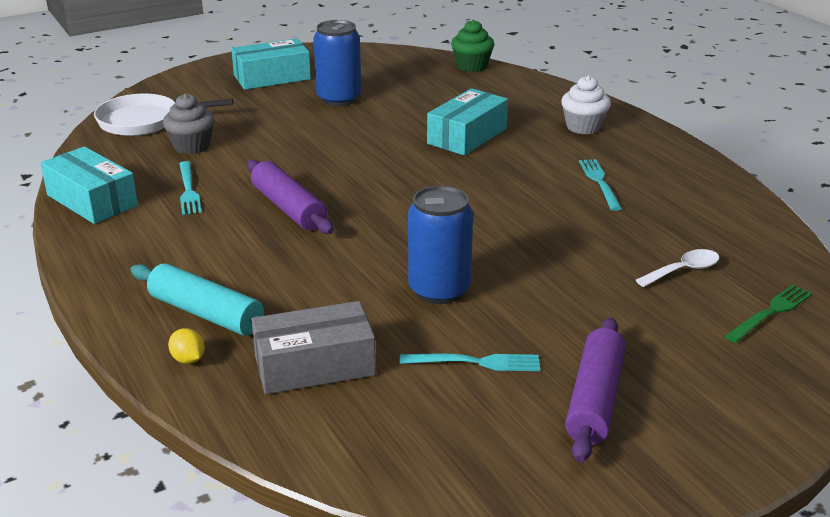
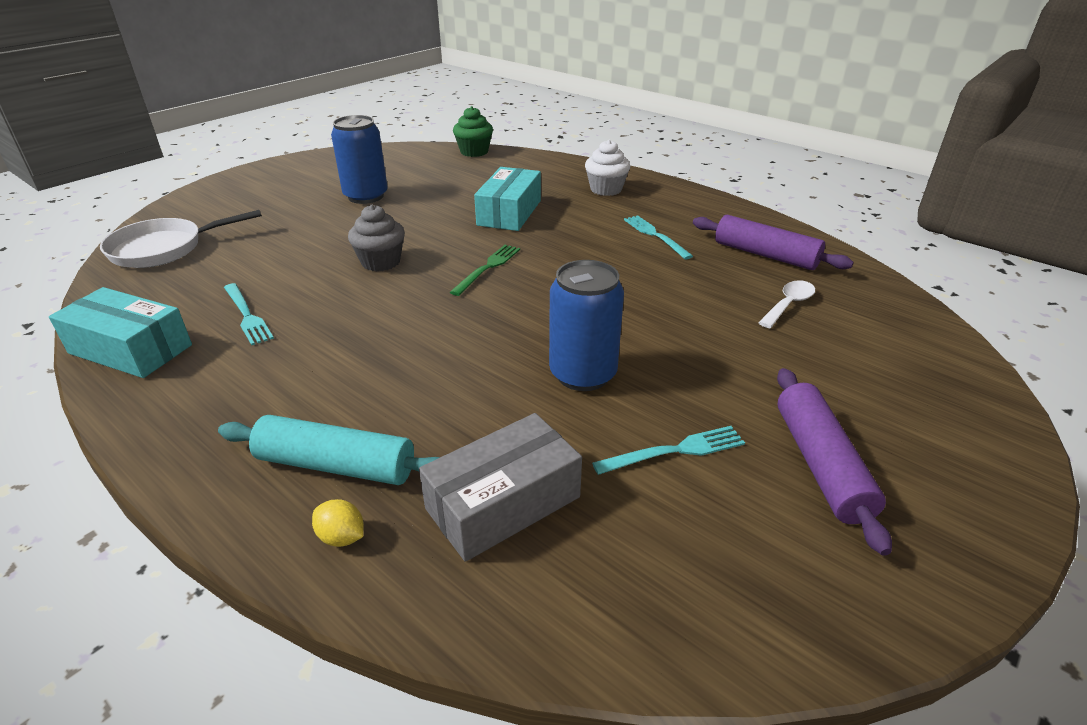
camera: 20 degrees left, 5 degrees up
grey cupcake [163,93,215,154] -> grey cupcake moved to [348,205,405,271]
turquoise box [231,39,311,90] -> none
purple rolling pin [247,160,334,234] -> purple rolling pin moved to [693,215,854,270]
green fork [725,285,812,343] -> green fork moved to [450,245,520,296]

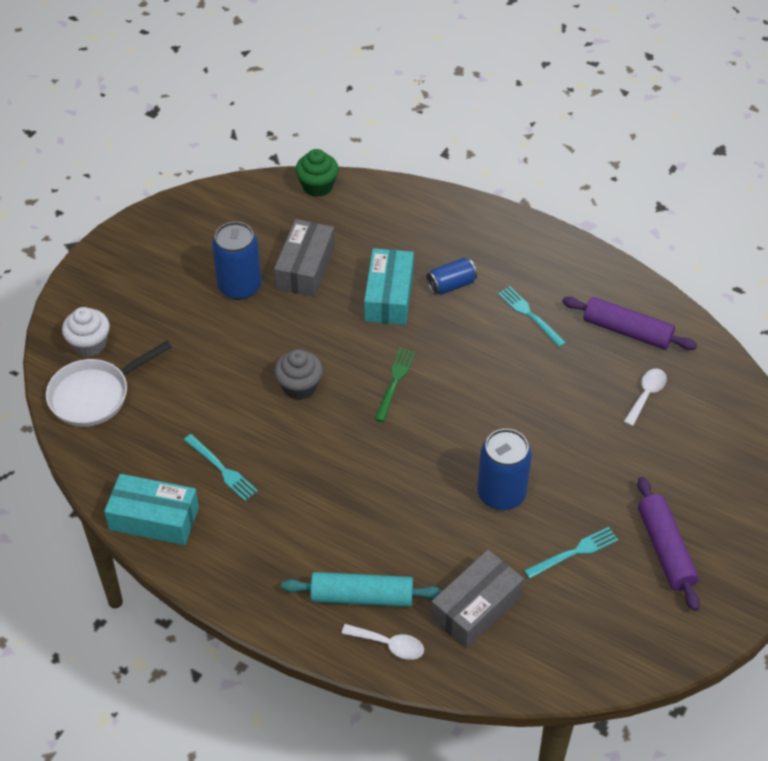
camera: 10 degrees left, 15 degrees up
yellow lemon [312,499,364,547] -> white spoon [341,624,424,660]
white cupcake [585,140,630,196] -> white cupcake moved to [62,307,110,357]
none -> grey box [274,219,335,297]
none -> blue can [427,258,477,295]

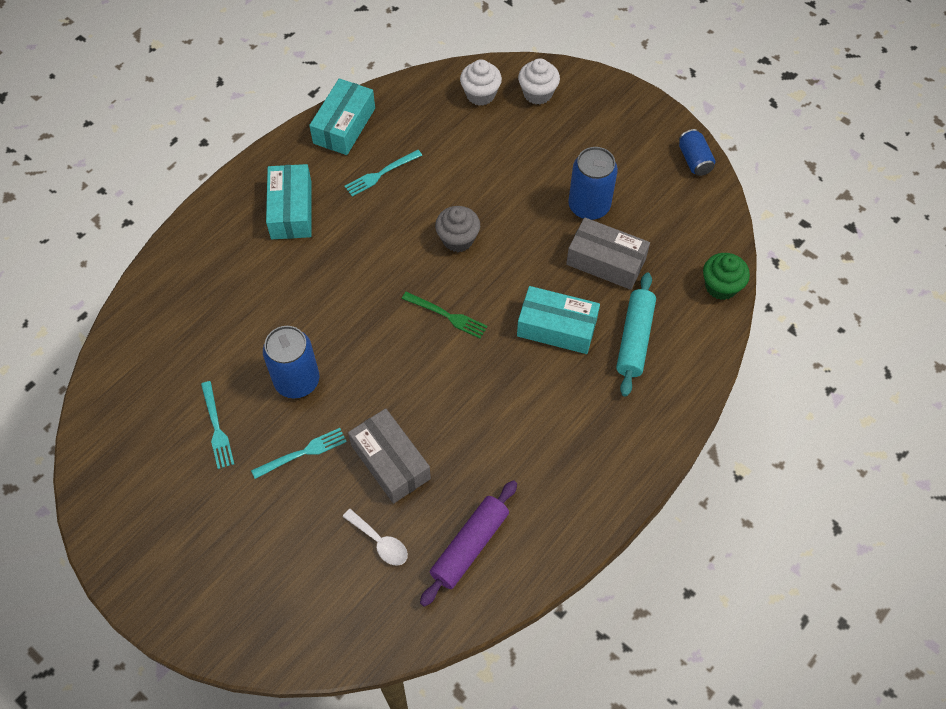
camera: 100 degrees right, 10 degrees up
white pan [46,341,172,427] -> white cupcake [460,59,502,106]
turquoise rolling pin [281,572,443,607] -> turquoise rolling pin moved to [616,273,656,397]
white spoon [341,624,424,660] -> none
blue can [427,258,477,295] -> blue can moved to [679,129,715,176]
grey box [431,550,524,649] -> grey box moved to [348,408,431,504]
turquoise fork [498,286,566,347] -> turquoise fork moved to [251,428,347,479]
purple rolling pin [637,477,700,611] -> none
none -> turquoise box [266,164,312,239]

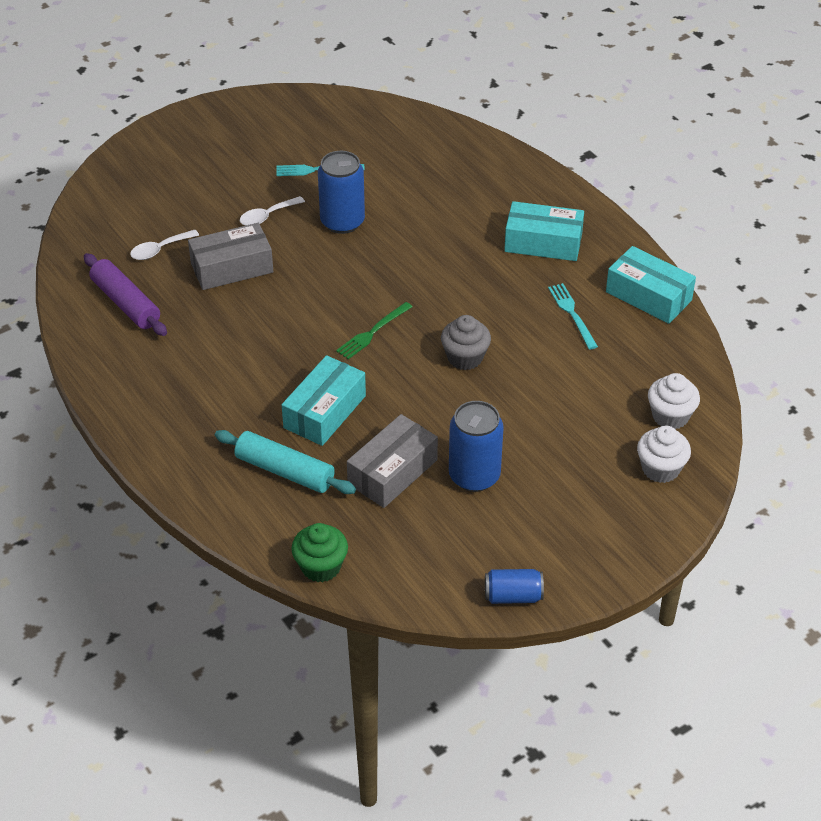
camera: 105 degrees right, 15 degrees down
turquoise fork [251,428,347,479] -> white spoon [240,196,305,226]

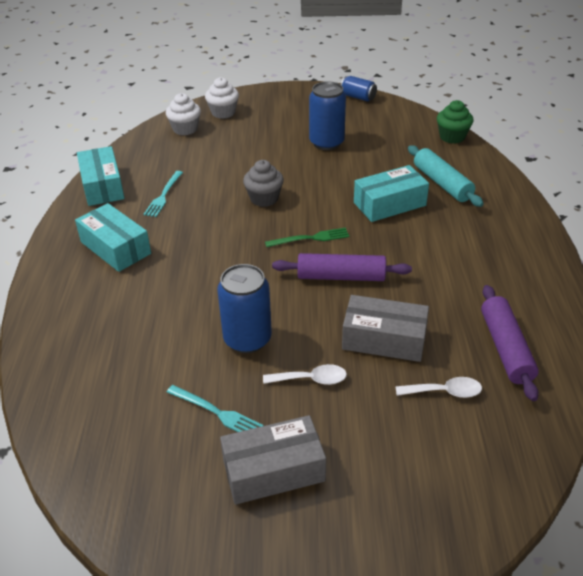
camera: 145 degrees left, 5 degrees down
grey box [347,414,438,508] -> grey box moved to [220,415,326,505]
none -> purple rolling pin [272,253,412,281]

